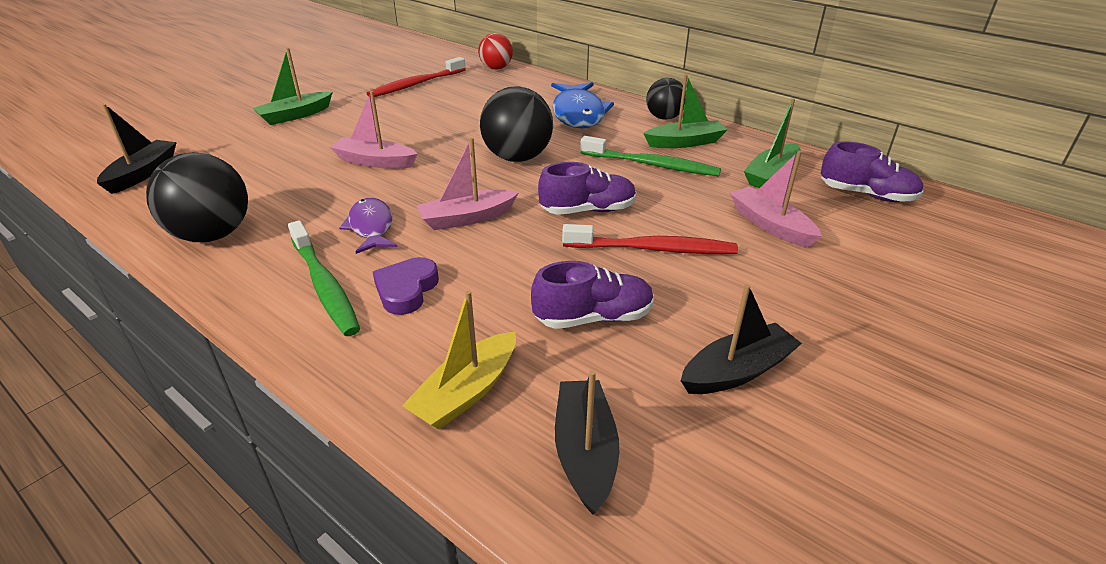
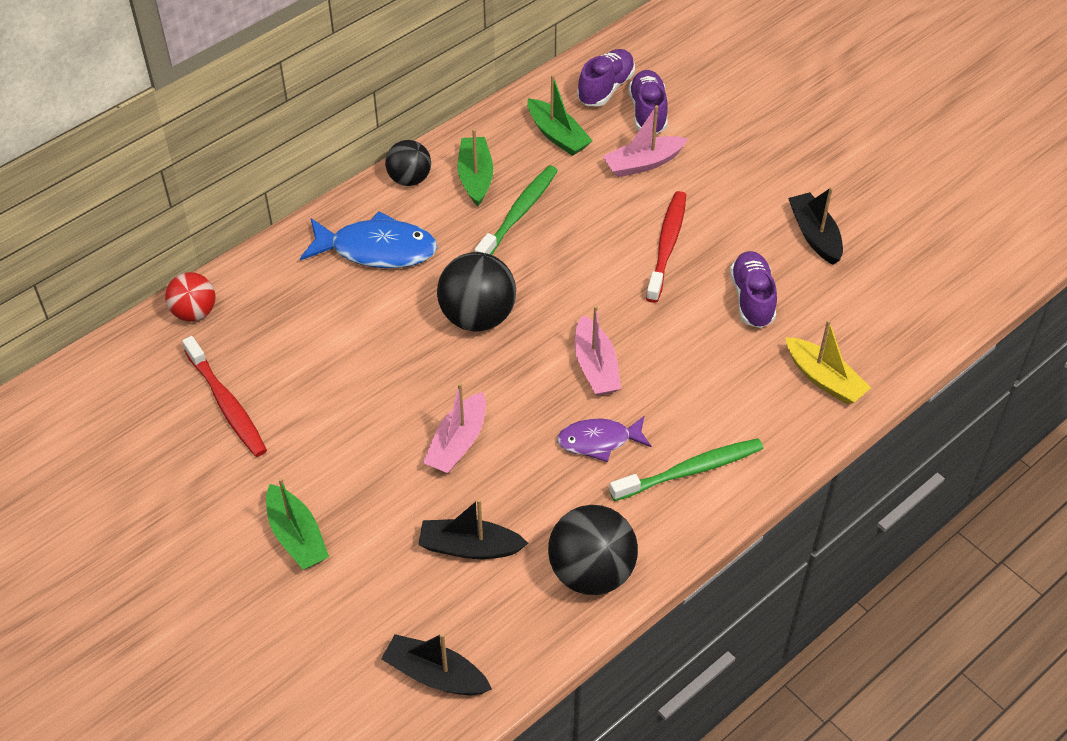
camera: 80 degrees left, 15 degrees up
purple heart [373,257,439,315] -> none
purple shoe [538,162,636,215] -> purple shoe moved to [628,70,668,135]
black boat [555,370,619,515] -> black boat moved to [418,499,528,559]

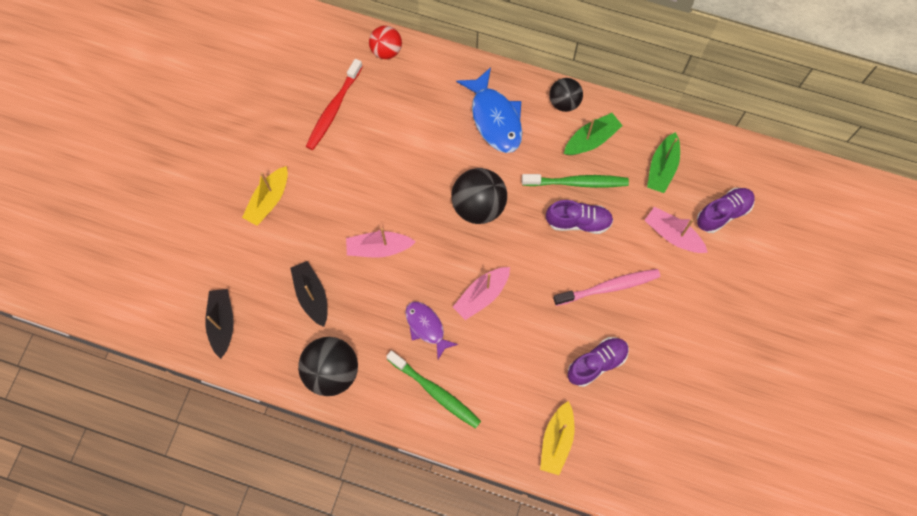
camera: 60 degrees right, 20 degrees up
green boat [266,478,329,570] -> yellow boat [242,166,288,226]
purple shoe [577,49,635,107] -> purple shoe moved to [546,200,613,234]
red toothbrush [646,191,686,303] -> pink toothbrush [553,269,660,306]
black boat [788,187,843,265] -> none

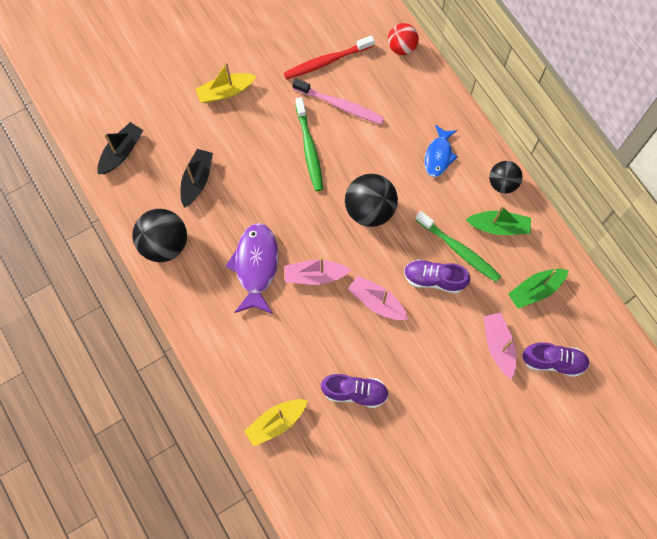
camera: 40 degrees right, 0 degrees up
pink boat [346,228,416,258] -> pink boat moved to [348,275,408,320]
green toothbrush [386,351,481,429] -> green toothbrush moved to [295,97,323,191]
purple fish [405,302,458,359] -> purple fish [225,223,279,314], size x1.59
blue fish [456,67,523,153] -> blue fish [424,125,457,177], size x0.63
purple shoe [546,200,613,234] -> purple shoe turned 150 degrees clockwise [404,259,470,294]
pink toothbrush [553,269,660,306] -> pink toothbrush moved to [292,78,384,124]

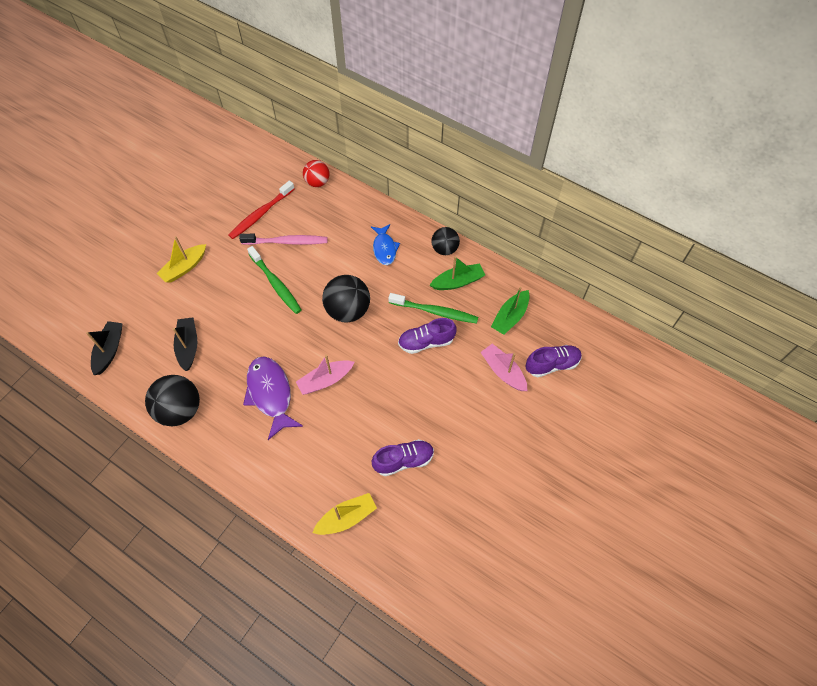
camera: 25 degrees left, 10 degrees down
yellow boat [244,399,308,447] -> yellow boat turned 150 degrees counterclockwise [312,493,377,535]
pink boat [348,275,408,320] -> none

